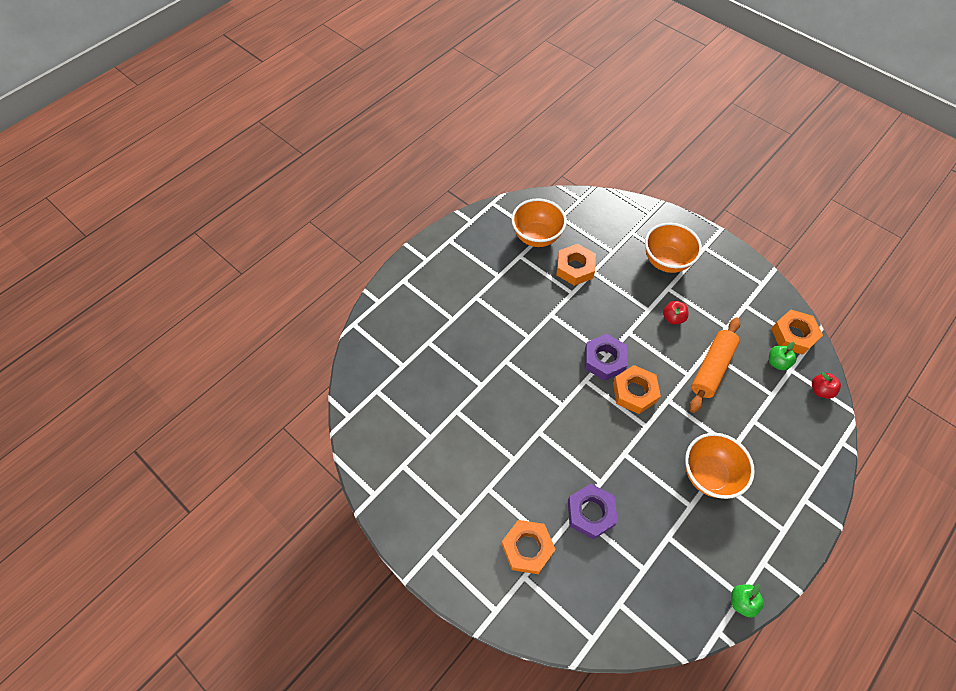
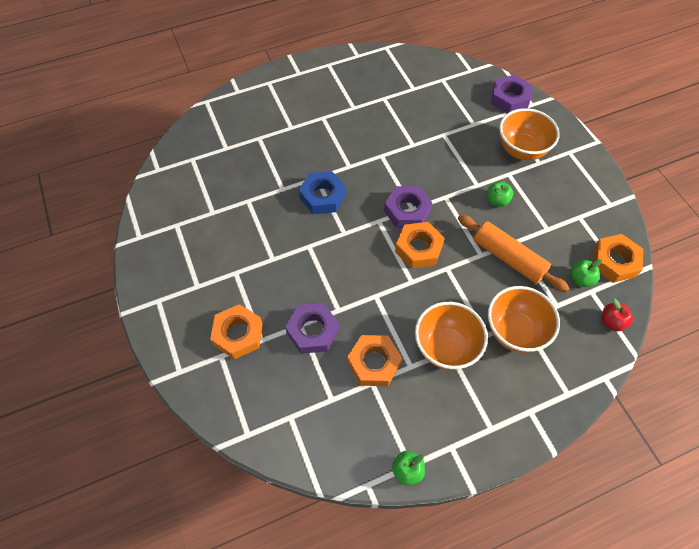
camera: 25 degrees right, 0 degrees up
orange bowl [511,198,567,247] -> orange bowl moved to [488,286,560,353]
orange nut [556,244,596,286] -> orange nut moved to [347,335,402,386]
red apple [663,301,688,325] -> green apple [487,181,513,207]
orange rolling pin [690,318,740,413] -> orange rolling pin turned 75 degrees clockwise [458,214,569,292]
none -> blue nut [299,171,346,214]
none -> purple nut [491,75,532,113]

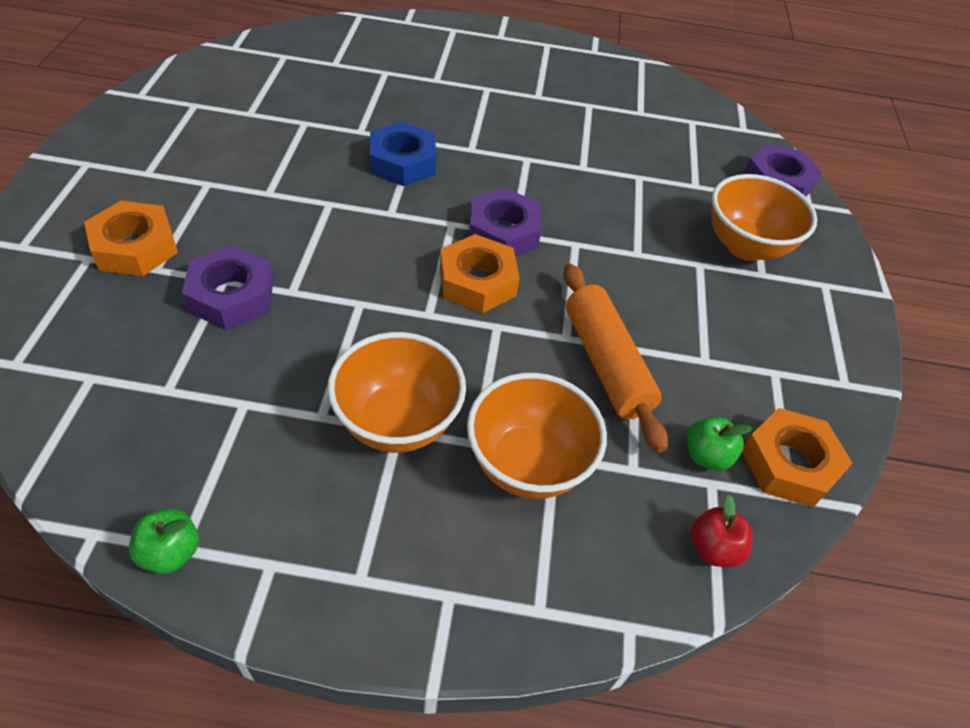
camera: 25 degrees right, 10 degrees down
orange nut [347,335,402,386] -> none
green apple [487,181,513,207] -> none

